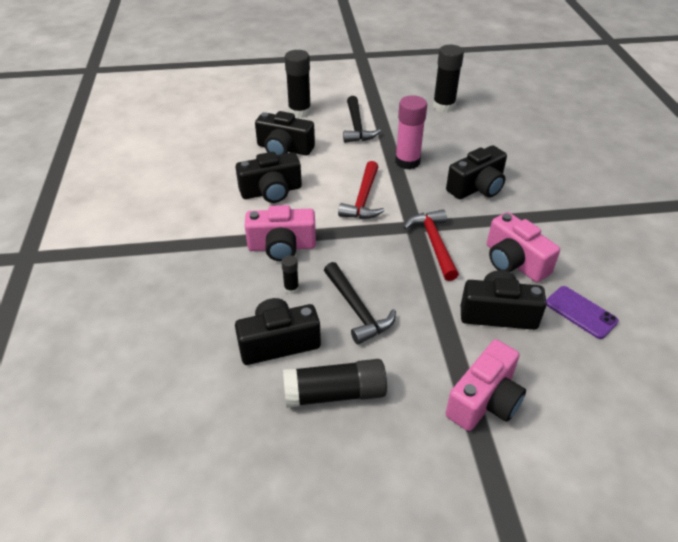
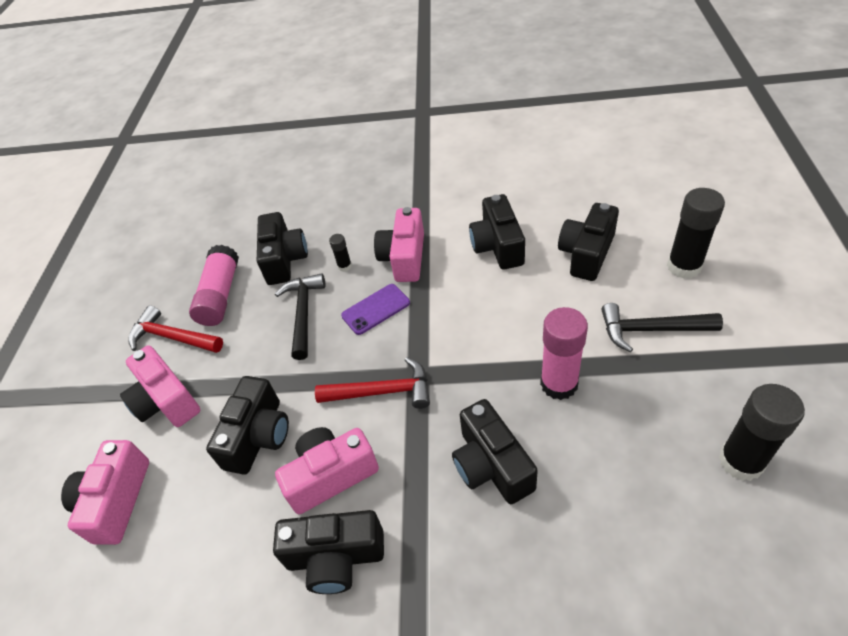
camera: 105 degrees right, 5 degrees up
black glue stick [283,359,387,408] -> pink glue stick [189,245,239,326]
black hammer [324,262,396,344] -> black hammer turned 105 degrees clockwise [275,273,325,360]
red hammer [338,161,385,219] -> red hammer moved to [128,305,223,353]
purple phone [546,286,619,339] -> purple phone moved to [341,284,410,335]
none -> pink camera [61,440,149,545]
none -> black camera [273,510,384,594]

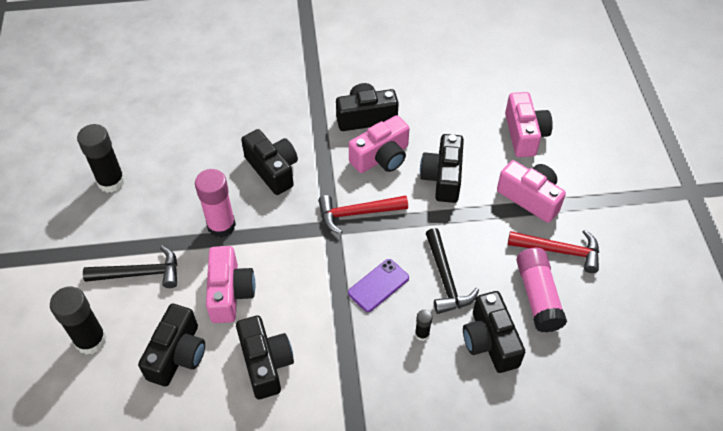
camera: 165 degrees right, 5 degrees up
pink camera [374,207,424,282] -> pink camera moved to [206,246,255,323]

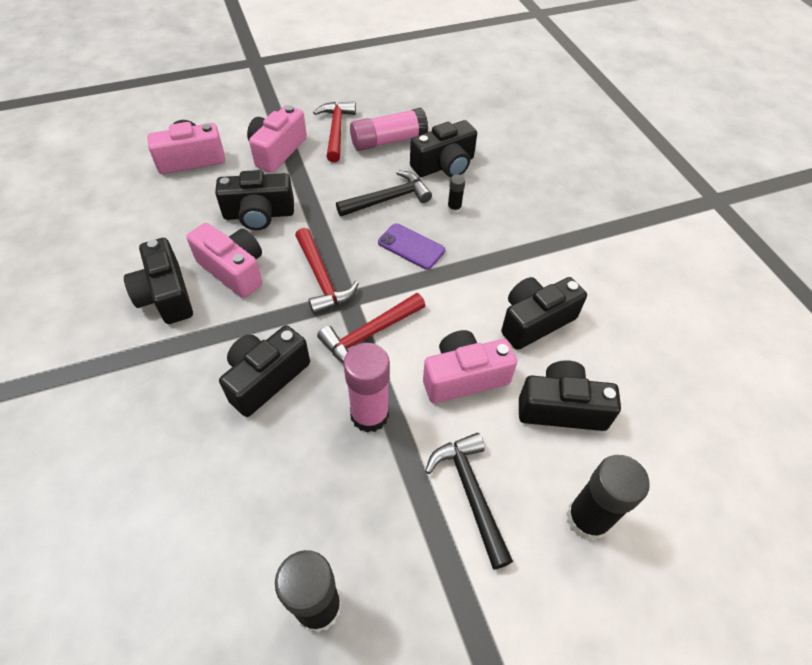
camera: 105 degrees left, 0 degrees up
none -> red hammer [317,293,425,363]

